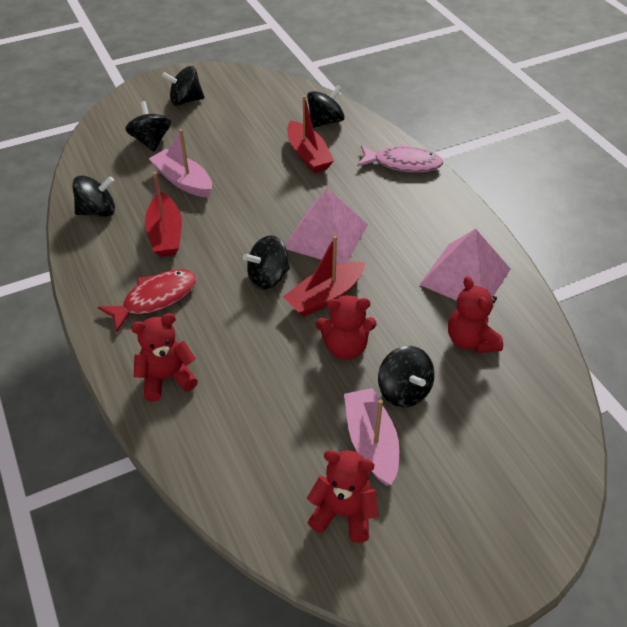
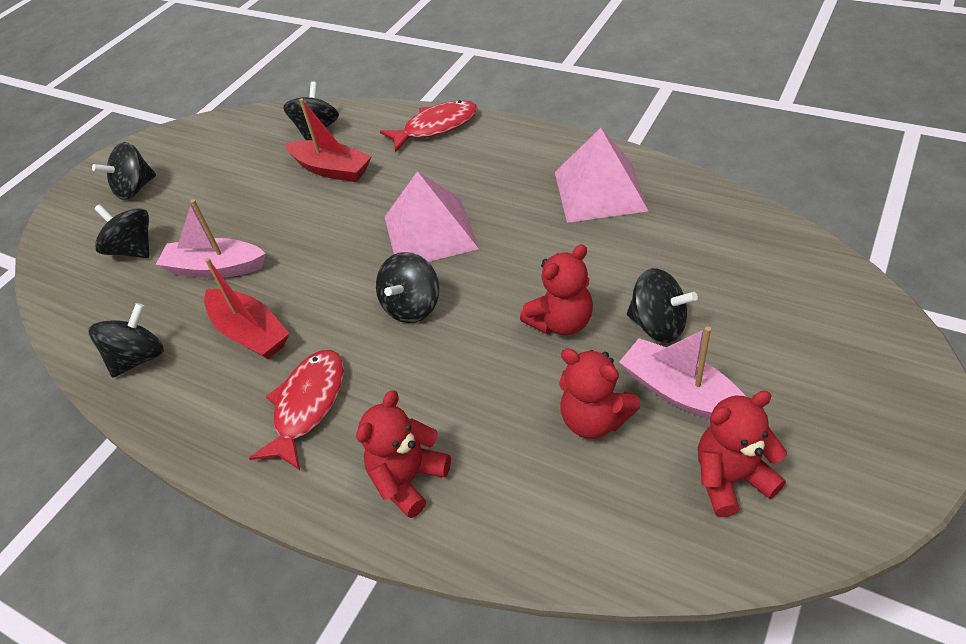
camera: 30 degrees left, 0 degrees up
red boat [283,236,366,317] -> none
pink fish [357,143,443,172] -> red fish [380,100,478,152]
red teddy bear [448,276,503,353] -> red teddy bear moved to [559,348,640,439]

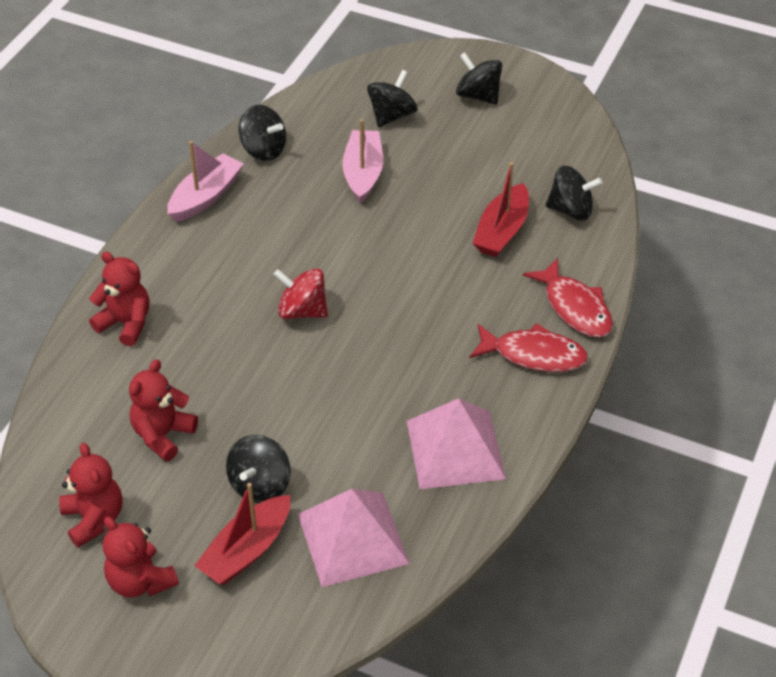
camera: 80 degrees right, 0 degrees up
red boat [204,258,290,359] -> red boat moved to [194,483,290,585]
red fish [249,350,344,470] -> red fish moved to [470,323,588,372]
black spinning top [376,252,439,323] -> red spinning top [273,269,328,319]
pink pyramid [385,171,479,262] -> pink pyramid moved to [298,489,410,587]
red teddy bear [520,244,593,335] -> red teddy bear moved to [103,516,179,598]
pink boat [619,327,746,419] -> pink boat moved to [167,141,244,222]

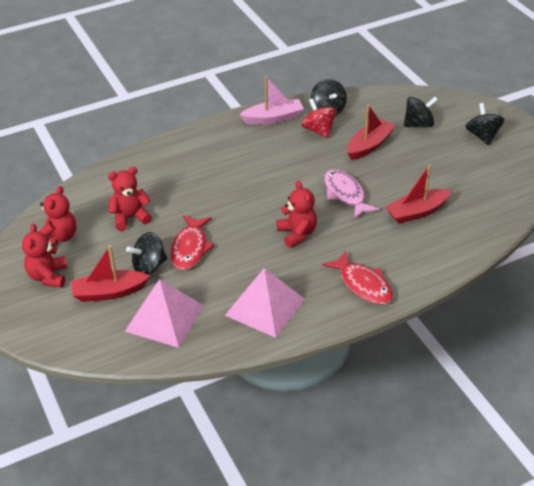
camera: 40 degrees right, 5 degrees down
red teddy bear [89,251,149,346] -> red teddy bear moved to [277,181,317,248]
red spinning top [273,269,328,319] -> red spinning top moved to [301,98,337,138]
pink boat [342,119,383,204] -> red boat [347,105,396,160]
red fish [523,258,613,337] -> red fish moved to [170,215,214,270]
black spinning top [546,166,603,221] -> none
none -> pink fish [324,169,379,219]

